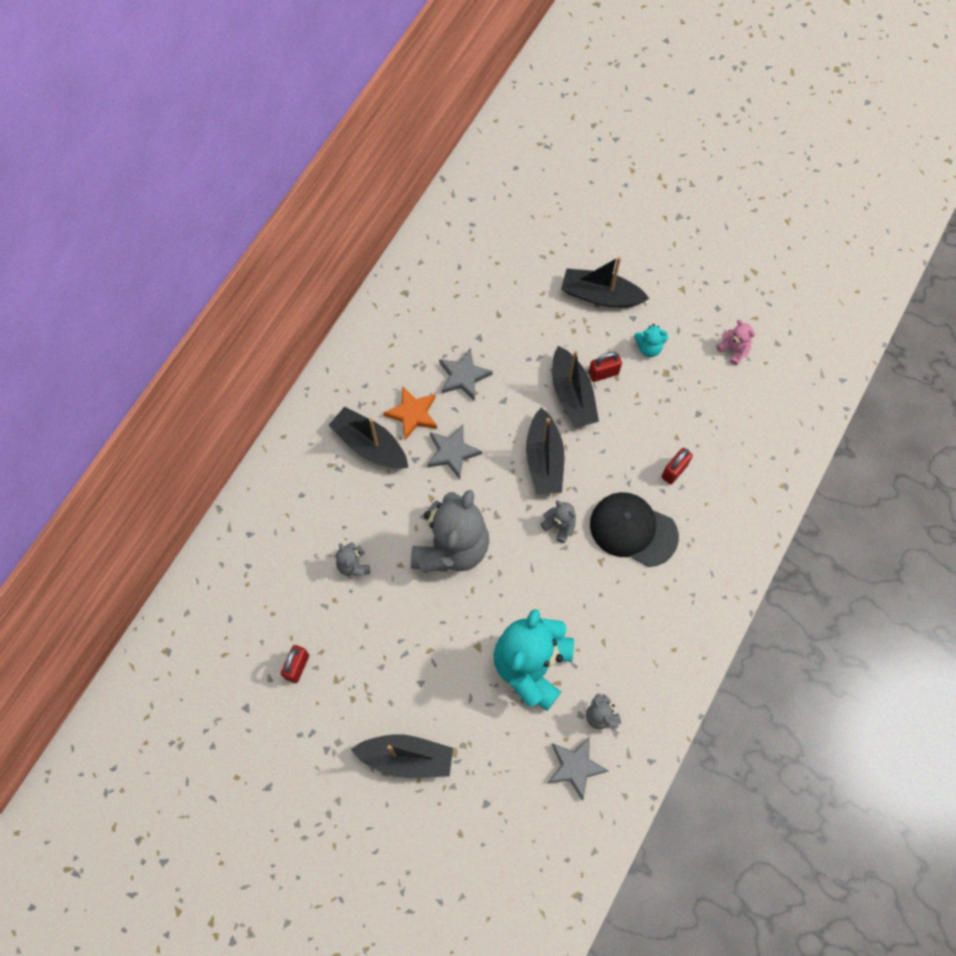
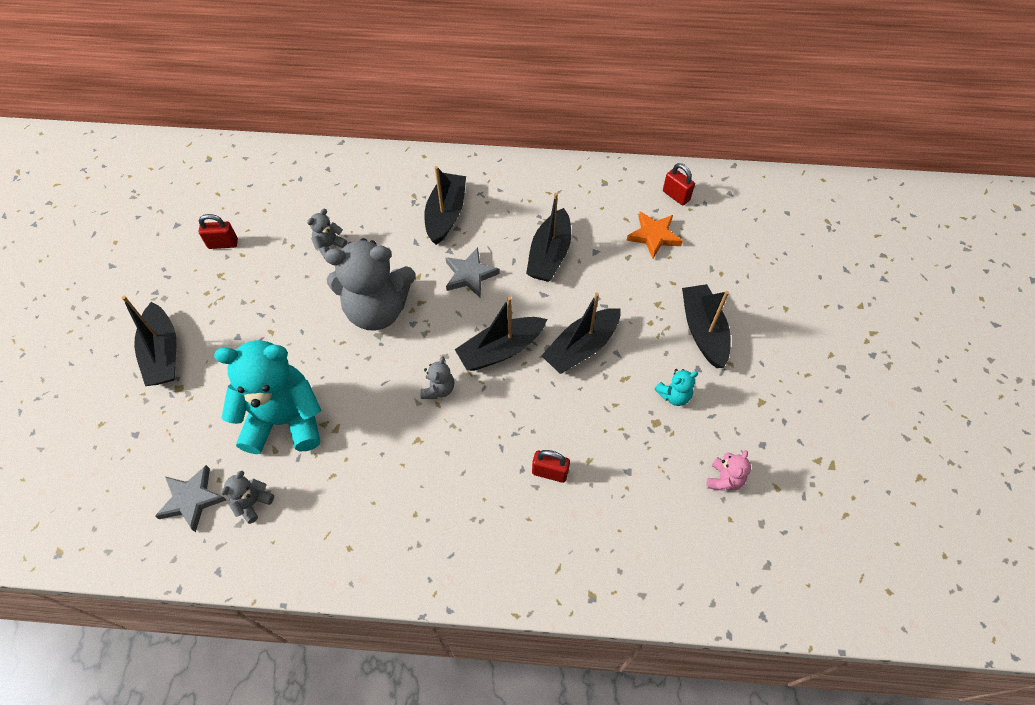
camera: 65 degrees right, 10 degrees down
orange star [383,386,437,440] -> orange star moved to [626,212,683,259]
grey star [439,348,493,401] -> black boat [526,193,571,282]
red padlock [589,352,622,382] -> red padlock moved to [663,163,695,206]
black cap [590,492,679,567] -> none
turquoise teddy bear [634,324,668,357] -> turquoise teddy bear turned 90 degrees counterclockwise [655,369,698,406]

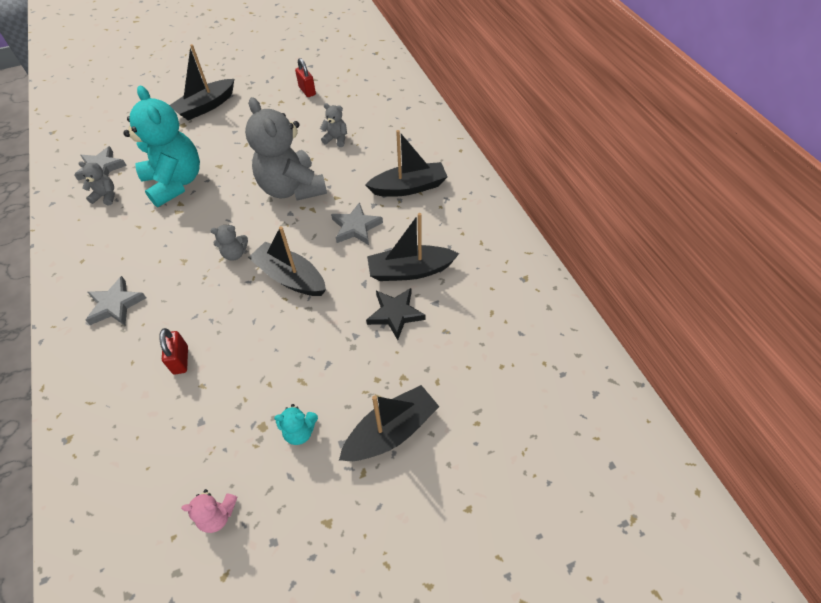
camera: 65 degrees right, 5 degrees down
black boat [541,292,621,374] -> none
orange star [626,212,683,259] -> none
turquoise teddy bear [655,369,698,406] -> turquoise teddy bear turned 45 degrees counterclockwise [274,404,318,445]
red padlock [663,163,695,206] -> none
none -> grey star [85,276,146,325]
none -> black star [366,288,426,340]

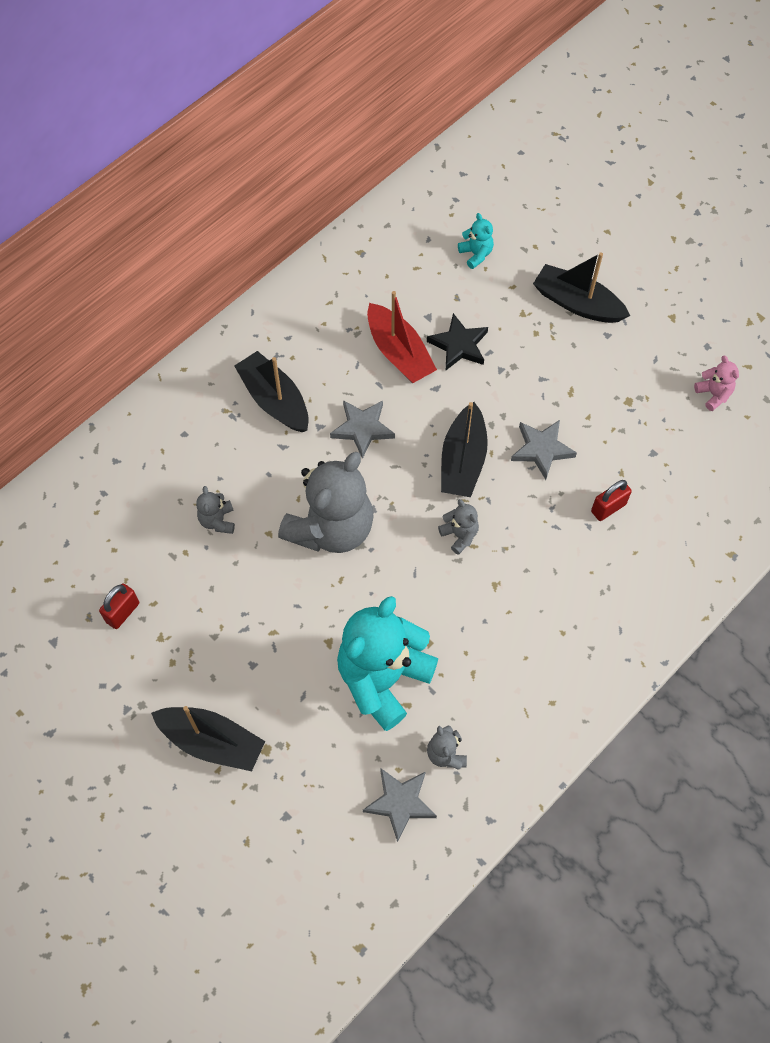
camera: 115 degrees left, 10 degrees up
grey star [85,276,146,325] -> grey star moved to [511,420,577,480]
turquoise teddy bear [274,404,318,445] -> turquoise teddy bear moved to [458,213,494,269]
black boat [367,213,459,281] -> red boat [367,291,437,383]

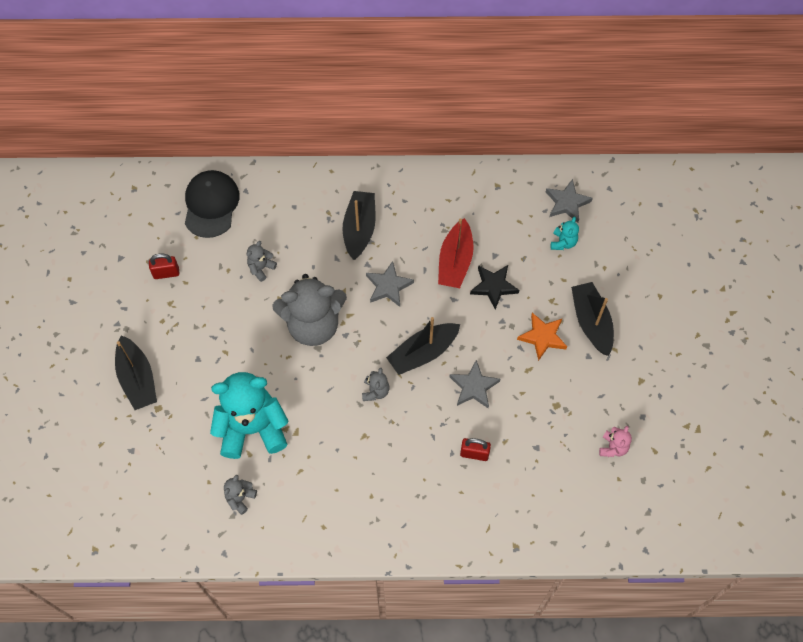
camera: 45 degrees right, 0 degrees up
grey star [363,768,437,842] -> grey star moved to [546,179,593,223]
none -> black cap [185,170,240,238]
none -> orange star [517,313,567,361]

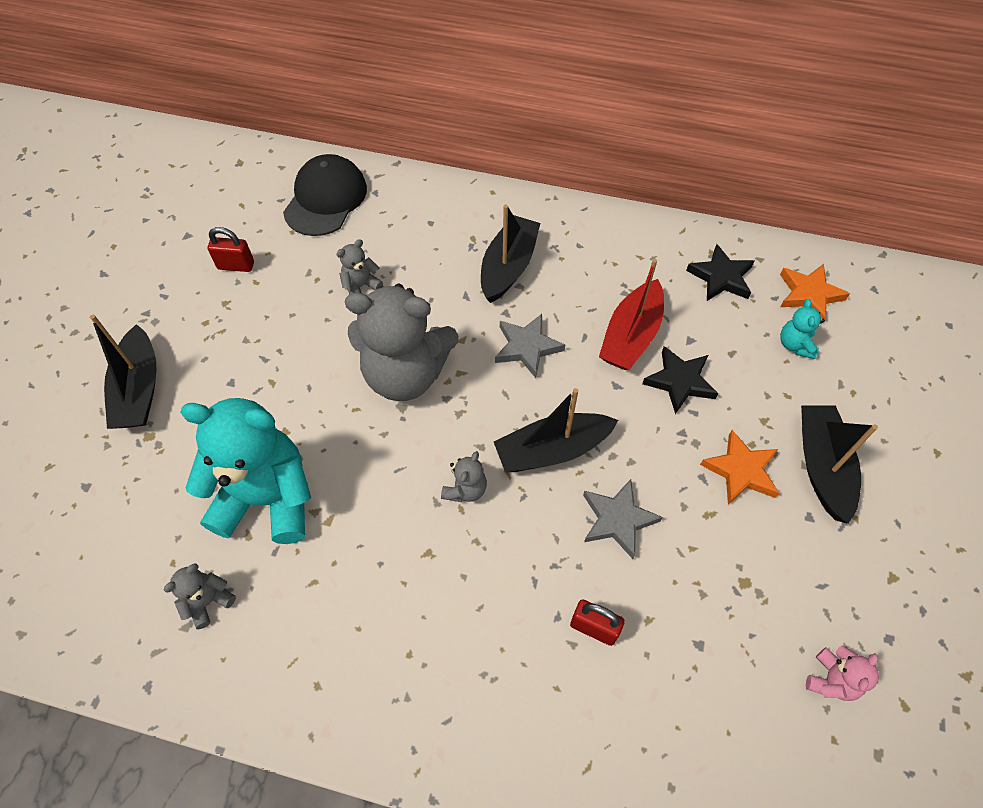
camera: 15 degrees right, 5 degrees down
grey star [546,179,593,223] -> orange star [780,264,850,319]
turquoise teddy bear [551,217,579,250] -> turquoise teddy bear turned 150 degrees clockwise [780,299,825,359]
none -> black star [686,244,755,301]

